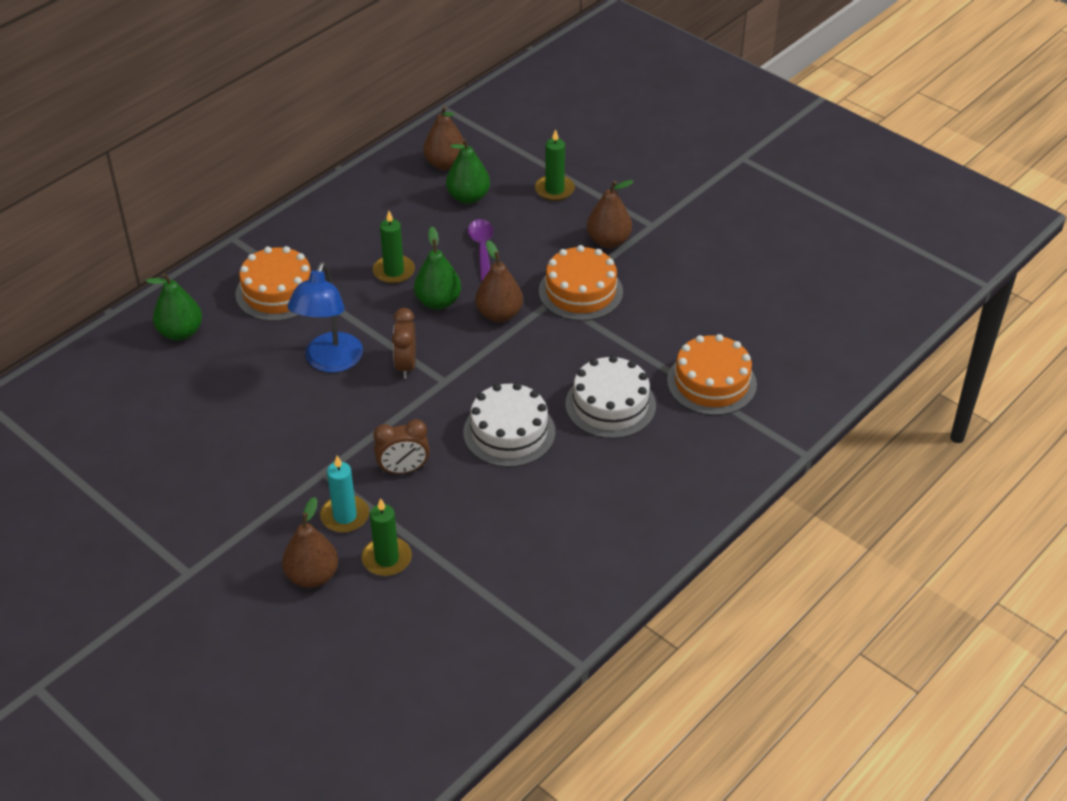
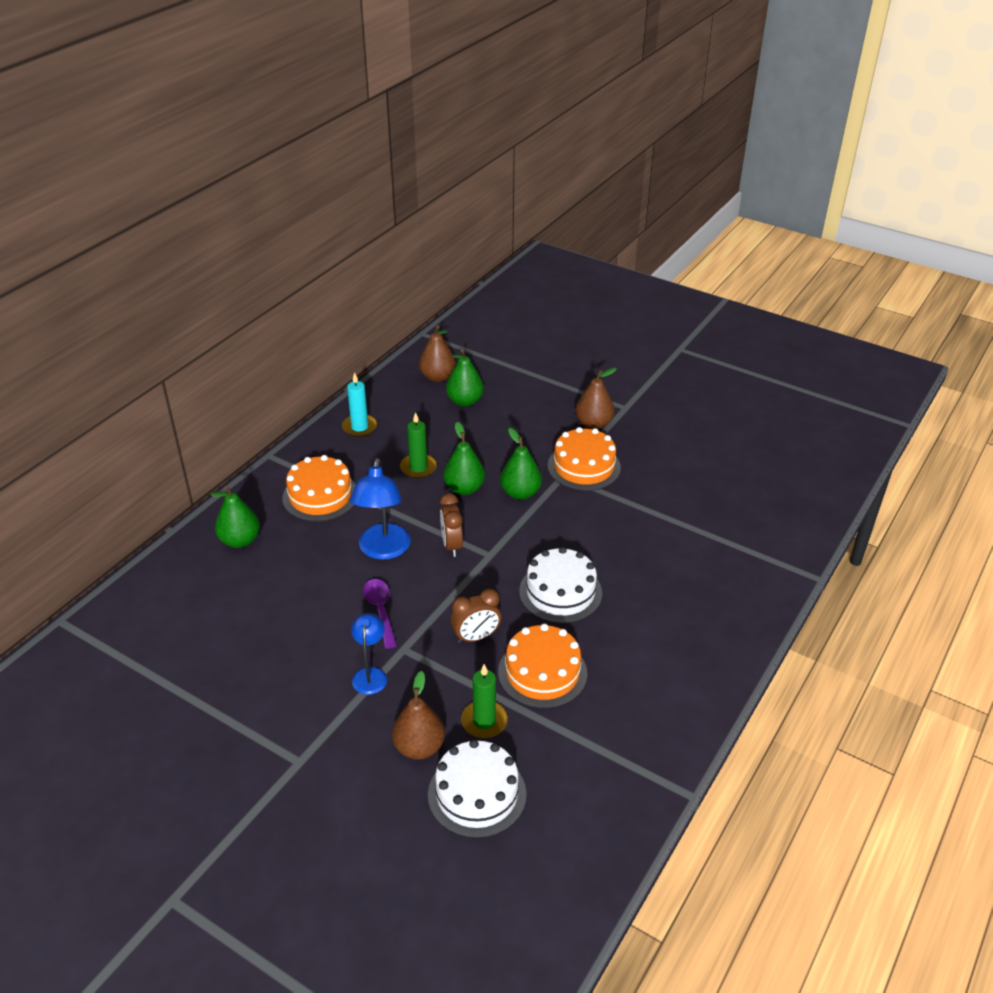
camera: 10 degrees left, 5 degrees down
turquoise candle [320,456,369,533] -> turquoise candle moved to [342,372,377,437]
purple spoon [468,219,494,281] -> purple spoon moved to [363,579,397,649]
brown pear [475,240,523,322] -> green pear [500,428,542,500]
green candle [535,129,575,201] -> none
white cake [565,355,656,439] -> white cake moved to [428,739,526,838]
orange cake [667,334,757,415] -> orange cake moved to [498,623,587,709]
none -> blue lamp [351,613,387,695]

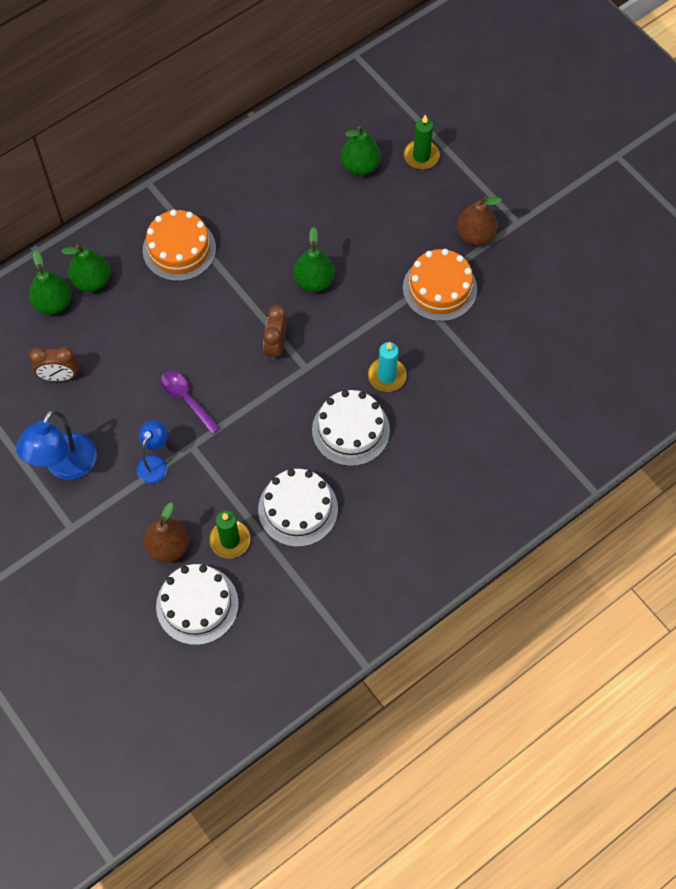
camera: 20 degrees right, 25 degrees up
turquoise candle [342,372,377,437] -> turquoise candle moved to [368,342,407,392]
blue lamp [350,458,411,560] -> blue lamp moved to [16,410,97,480]
purple spoon [363,579,397,649] -> purple spoon turned 45 degrees counterclockwise [161,371,220,434]
green candle [400,412,437,478] -> green candle moved to [404,114,440,169]
brown pear [419,325,456,382] -> none
brown clock [451,589,501,643] -> brown clock moved to [29,346,78,381]
orange cake [498,623,587,709] -> white cake [258,469,338,547]
green pear [500,428,542,500] -> green pear moved to [29,250,71,315]

